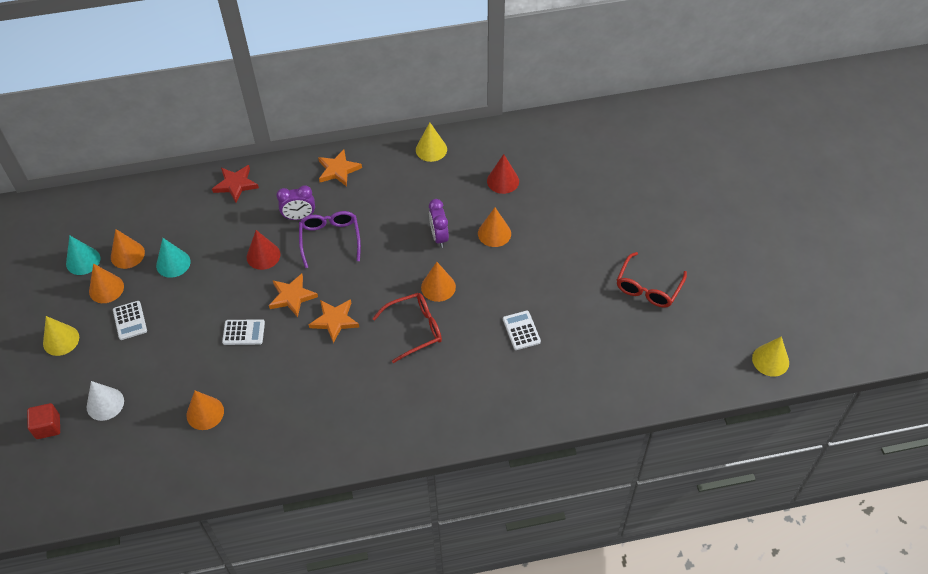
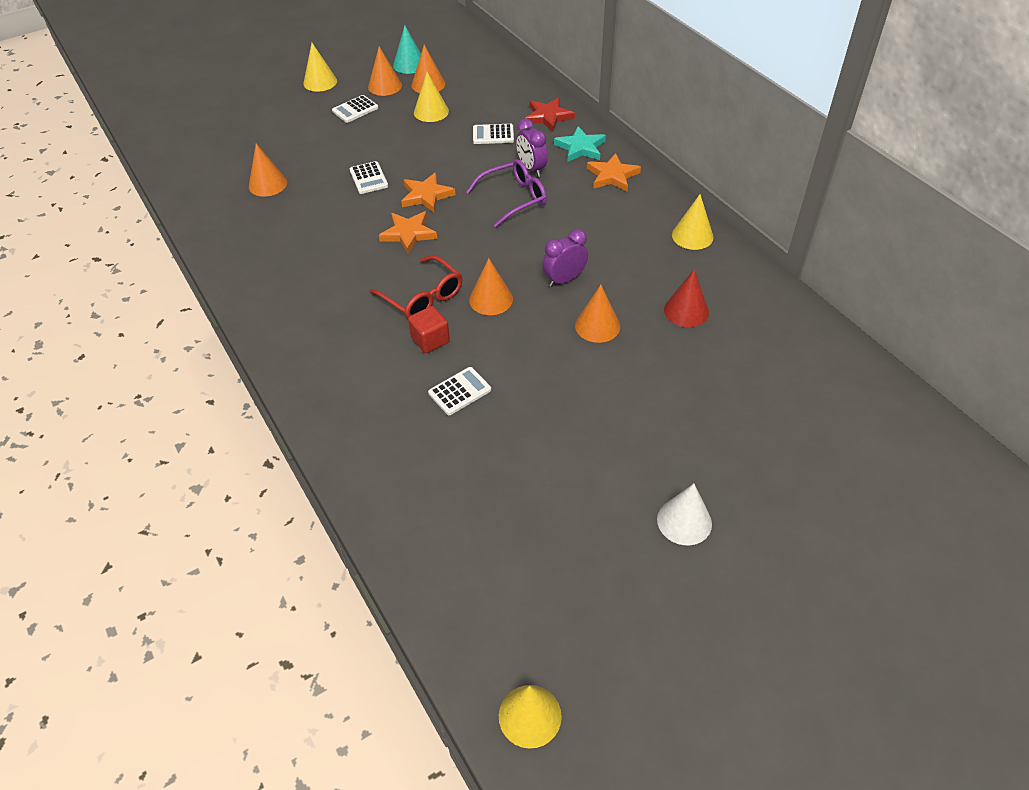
camera: 70 degrees right, 5 degrees down
red cube [27,403,60,439] -> red cube moved to [408,306,450,353]
white cone [87,381,124,421] -> white cone moved to [657,484,712,545]
turquoise cone [156,238,191,278] -> yellow cone [414,72,449,122]
red cone [246,230,281,270] -> none
red glasses [617,252,687,308] -> none
none -> white calculator [473,124,514,144]
none -> turquoise star [554,126,606,162]

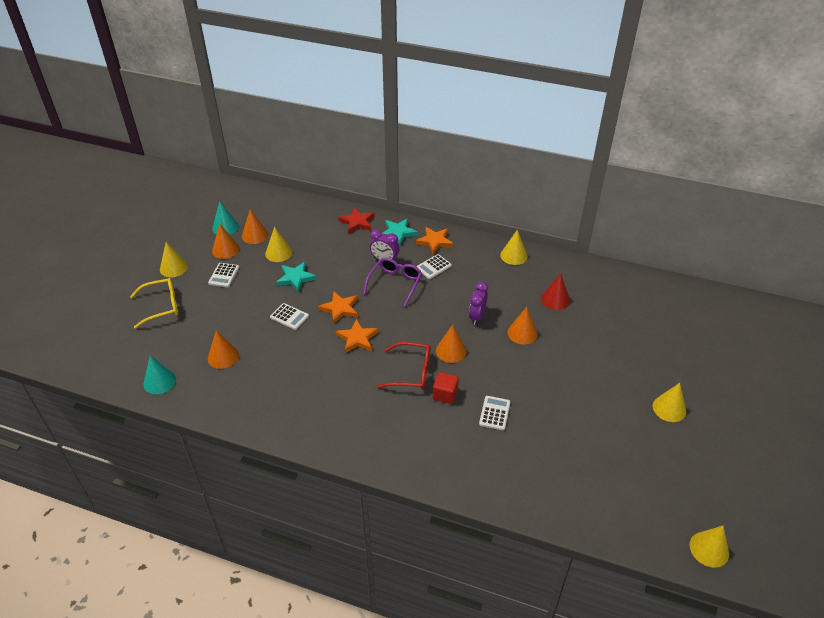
camera: 40 degrees left, 5 degrees down
white calculator [473,124,514,144] -> white calculator moved to [416,254,452,279]
white cone [657,484,712,545] -> yellow cone [653,383,686,422]
none -> yellow glasses [130,278,178,329]
none -> turquoise cone [143,356,176,394]
none -> turquoise star [276,262,317,292]

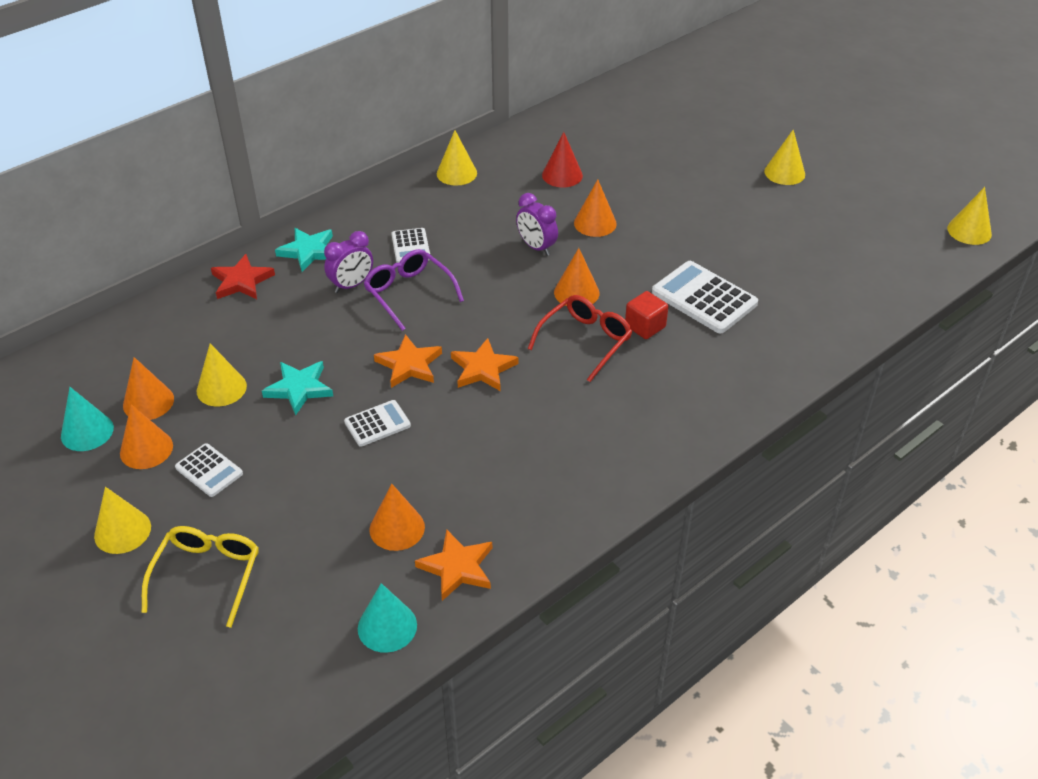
camera: 60 degrees left, 0 degrees up
orange star [416,227,453,254] -> orange star moved to [415,529,492,601]
white calculator [479,396,510,430] -> white calculator [652,261,758,334], size x1.76

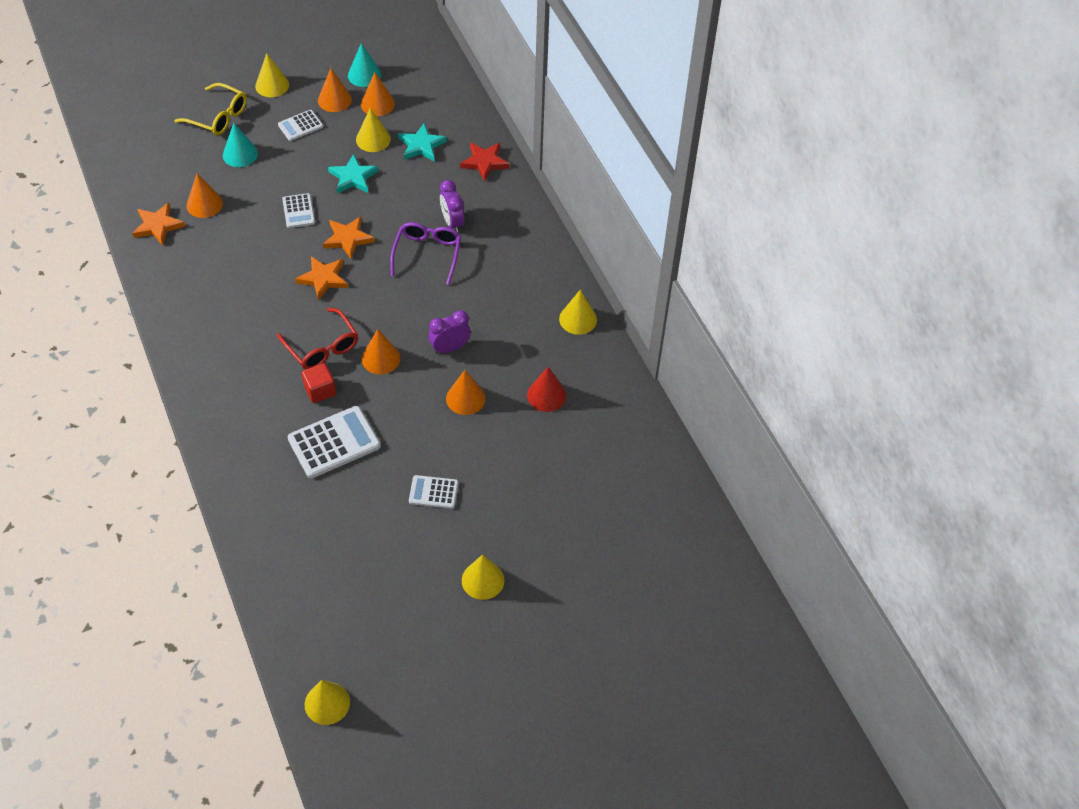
camera: 105 degrees right, 10 degrees up
turquoise star [275,228,333,272] -> turquoise star moved to [398,123,447,162]
turquoise cone [358,583,417,653] -> turquoise cone moved to [223,123,258,167]
purple glasses [363,249,464,331] -> purple glasses turned 60 degrees counterclockwise [390,222,461,285]
white calculator [391,228,430,263] -> white calculator moved to [409,475,458,509]

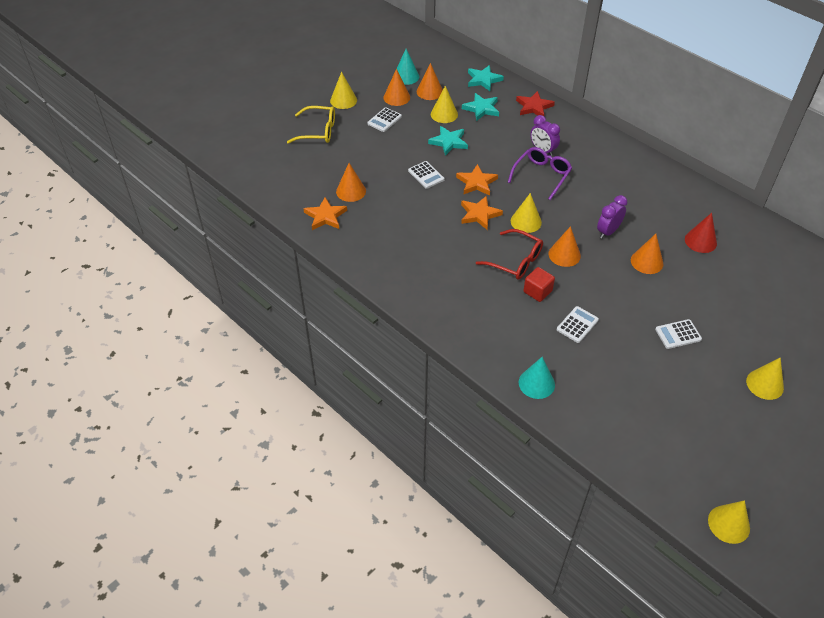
camera: 20 degrees left, 5 degrees down
turquoise cone [223,123,258,167] -> turquoise cone moved to [519,357,555,399]
white calculator [288,406,381,478] -> white calculator [557,306,599,343], size x0.57
purple glasses [390,222,461,285] -> purple glasses turned 45 degrees clockwise [508,147,572,200]
yellow cone [559,289,597,335] -> yellow cone moved to [511,193,542,233]
none -> turquoise star [468,65,504,91]

